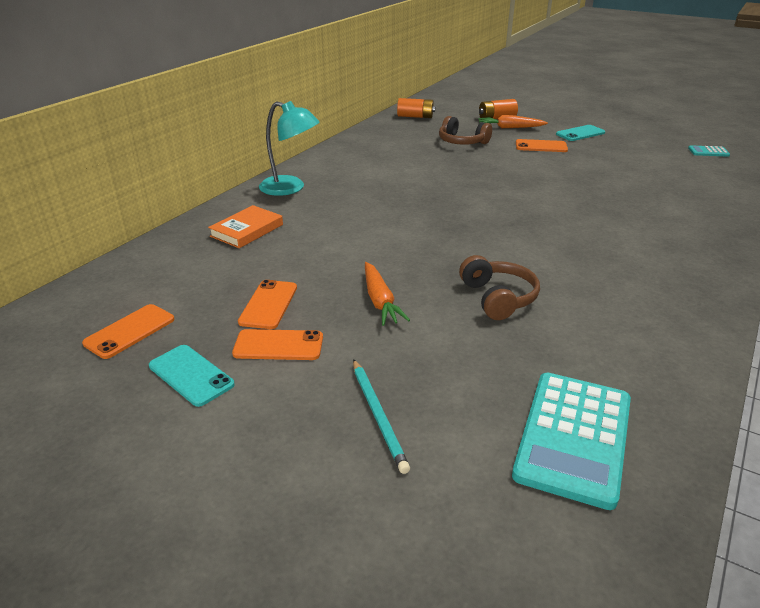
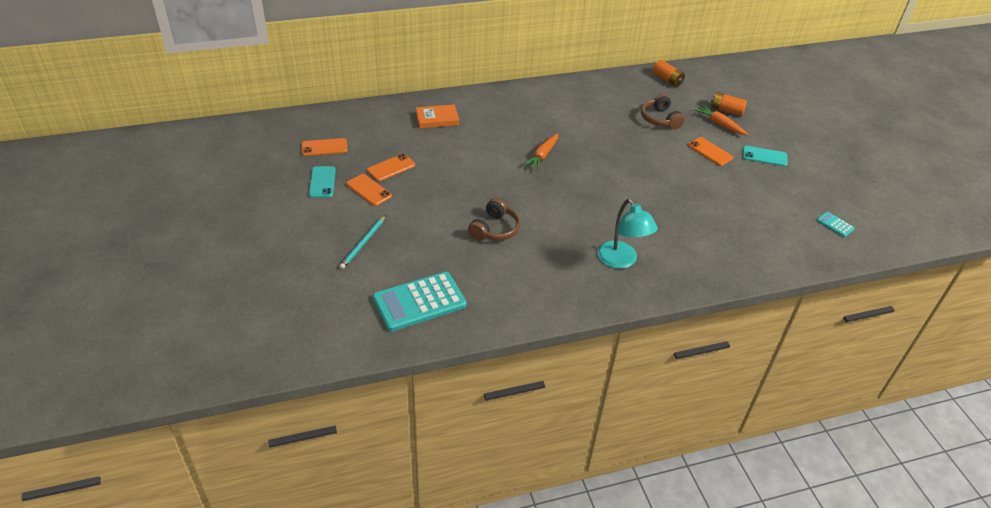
camera: 40 degrees right, 10 degrees up
turquoise lamp [259,101,319,196] -> turquoise lamp moved to [597,199,658,269]
orange carrot [365,262,410,326] -> orange carrot moved to [524,133,558,170]

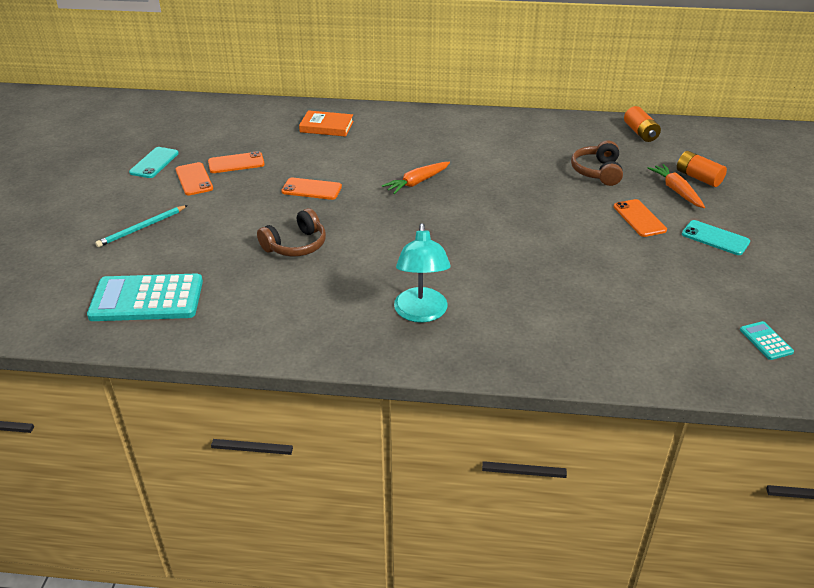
camera: 25 degrees right, 5 degrees down
orange phone [301,138,348,156] -> orange phone moved to [281,178,342,200]

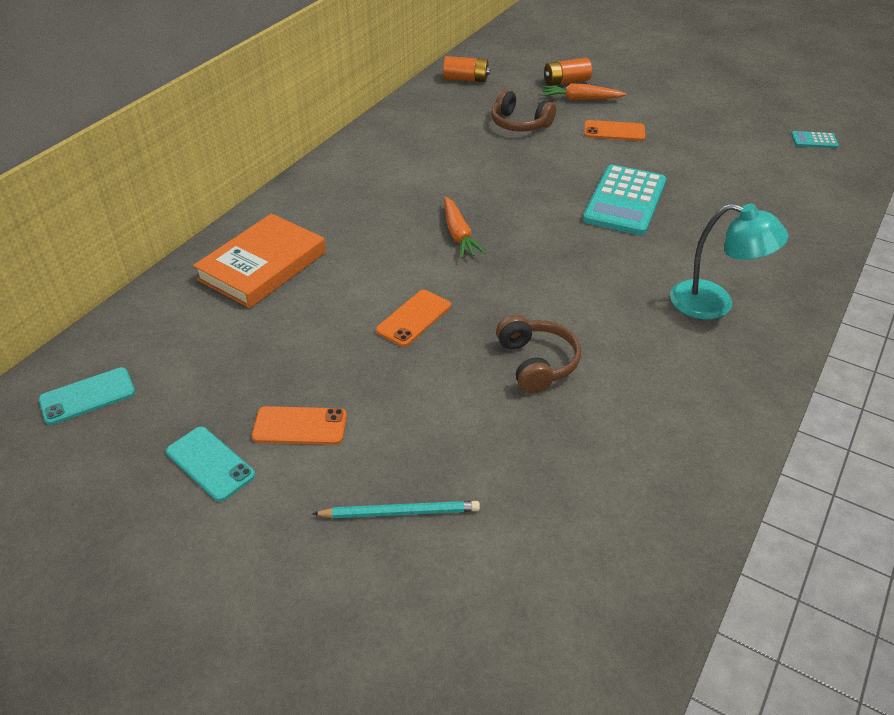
camera: 65 degrees left, 5 degrees up
turquoise calculator [87,274,203,321] -> turquoise calculator moved to [583,165,666,235]
turquoise pencil [95,205,188,247] -> turquoise pencil turned 75 degrees counterclockwise [312,501,480,518]
orange phone [208,151,265,173] -> none
orange book [299,110,354,137] -> orange book [193,214,326,308], size x1.56
turquoise phone [682,220,750,255] -> turquoise phone moved to [39,367,135,425]

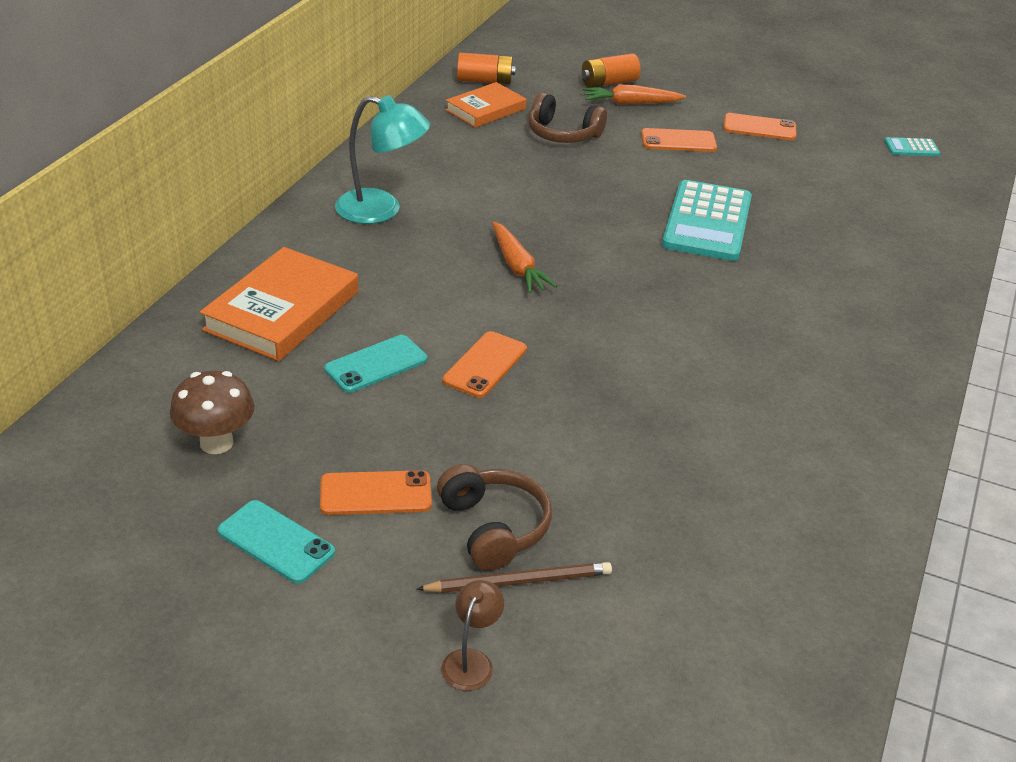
camera: 10 degrees left, 5 degrees down
turquoise phone [39,367,135,425] -> turquoise phone moved to [324,335,427,393]
turquoise pencil [312,501,480,518] -> brown pencil [417,562,612,593]
brown headphones [496,315,581,394] -> brown headphones moved to [437,464,552,571]
turquoise lamp [670,204,788,319] -> turquoise lamp moved to [335,95,430,224]
none -> brown mushroom [170,371,255,454]
none -> brown lamp [441,580,504,691]
none -> orange book [446,82,526,128]
none -> orange phone [723,113,796,140]

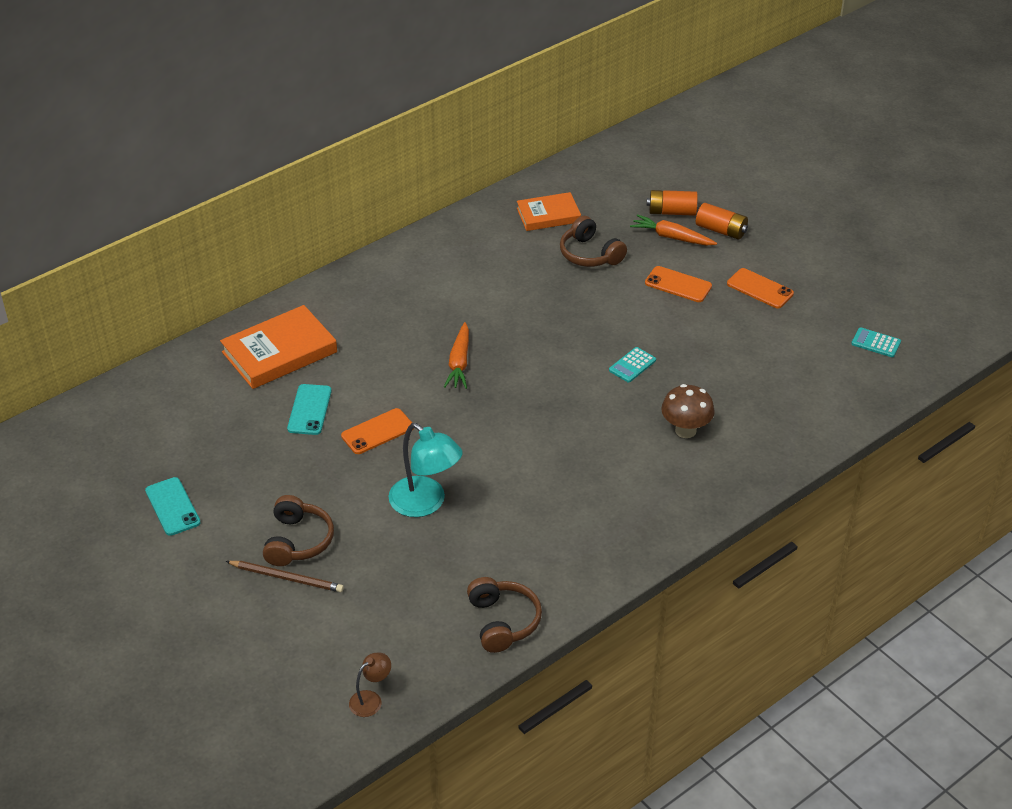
camera: 30 degrees right, 5 degrees up
brown mushroom [170,371,255,454] -> brown mushroom moved to [661,384,715,438]
orange phone [320,470,432,515] -> none
turquoise phone [324,335,427,393] -> turquoise phone turned 75 degrees counterclockwise [287,384,332,435]
turquoise lamp [335,95,430,224] -> turquoise lamp moved to [388,423,463,517]
brown lamp [441,580,504,691] -> brown lamp moved to [349,652,391,717]
orange battery [457,53,516,84] -> orange battery moved to [696,203,748,240]
turquoise calculator [662,180,752,261] -> turquoise calculator [609,347,656,383], size x0.44
none -> brown headphones [467,577,542,653]

